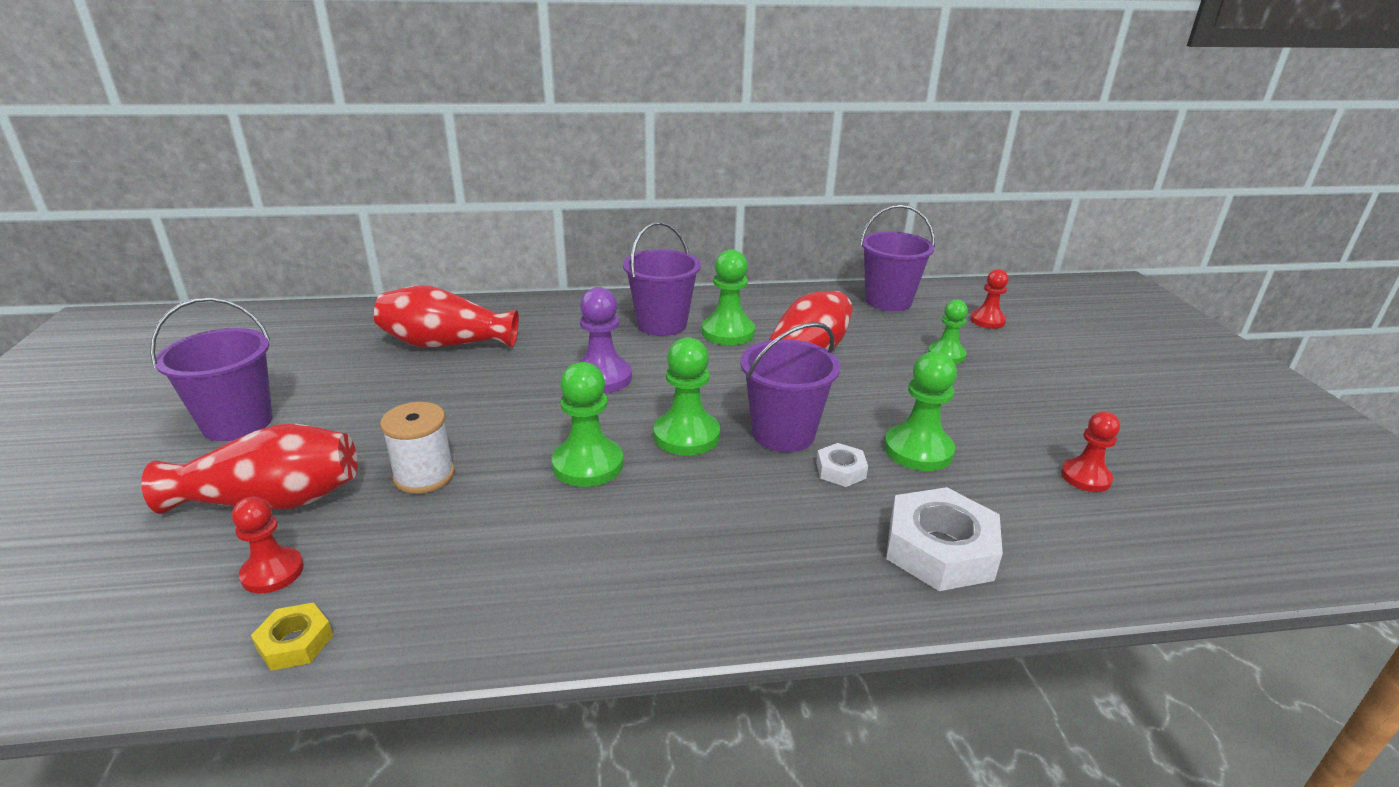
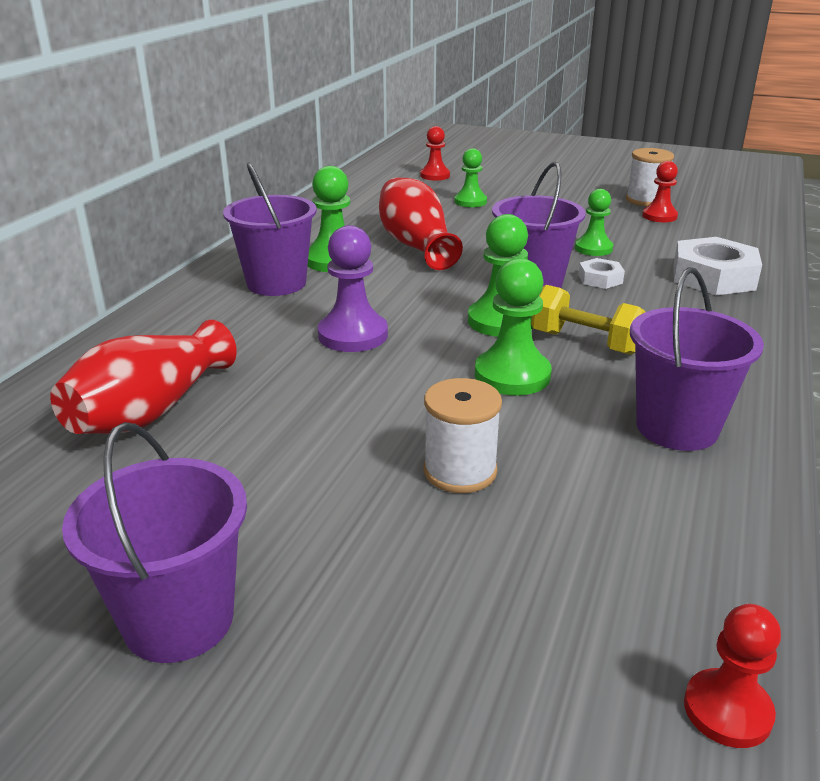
camera: 60 degrees left, 0 degrees up
red vase [141,424,357,514] -> none
red pawn [232,497,304,593] -> red pawn moved to [684,604,781,748]
yellow nut [251,602,333,671] -> none
purple bucket [860,205,935,311] -> purple bucket moved to [630,267,764,451]
green pawn [884,351,957,471] -> green pawn [575,189,613,256], size x0.66
none -> yellow dumbbell [531,285,645,355]
none -> white spool [626,148,674,206]

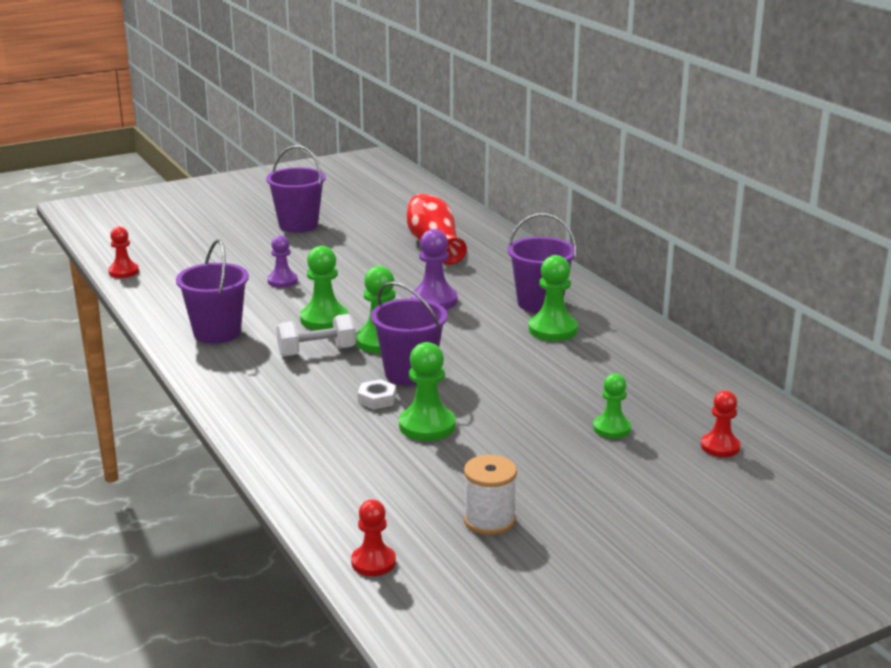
camera: 130 degrees right, 5 degrees down
red vase [379,178,463,270] -> none
white spool [424,378,502,493] -> purple pawn [267,235,298,288]
yellow dumbbell [531,285,645,355] -> white dumbbell [276,314,356,356]
green pawn [575,189,613,256] -> green pawn [399,342,456,441], size x1.51
red pawn [642,161,678,222] -> red pawn moved to [351,500,396,576]
white nut [674,237,762,295] -> none

